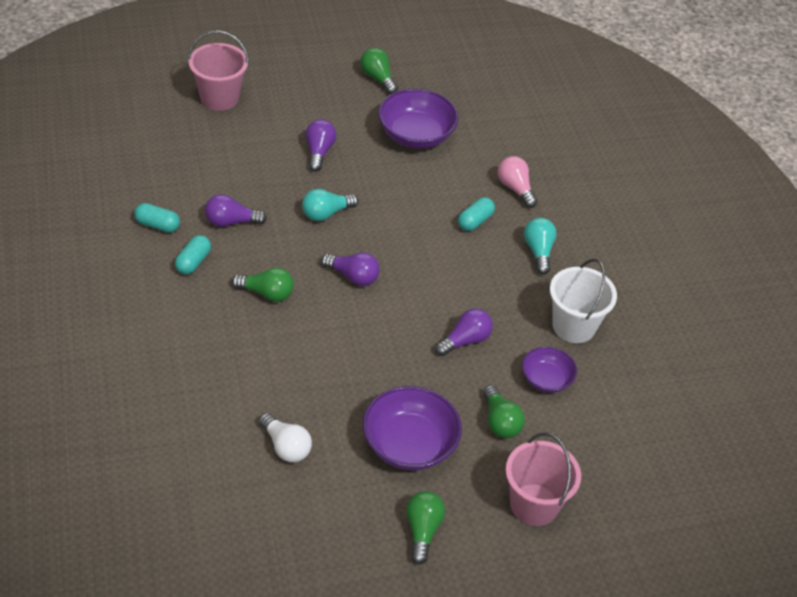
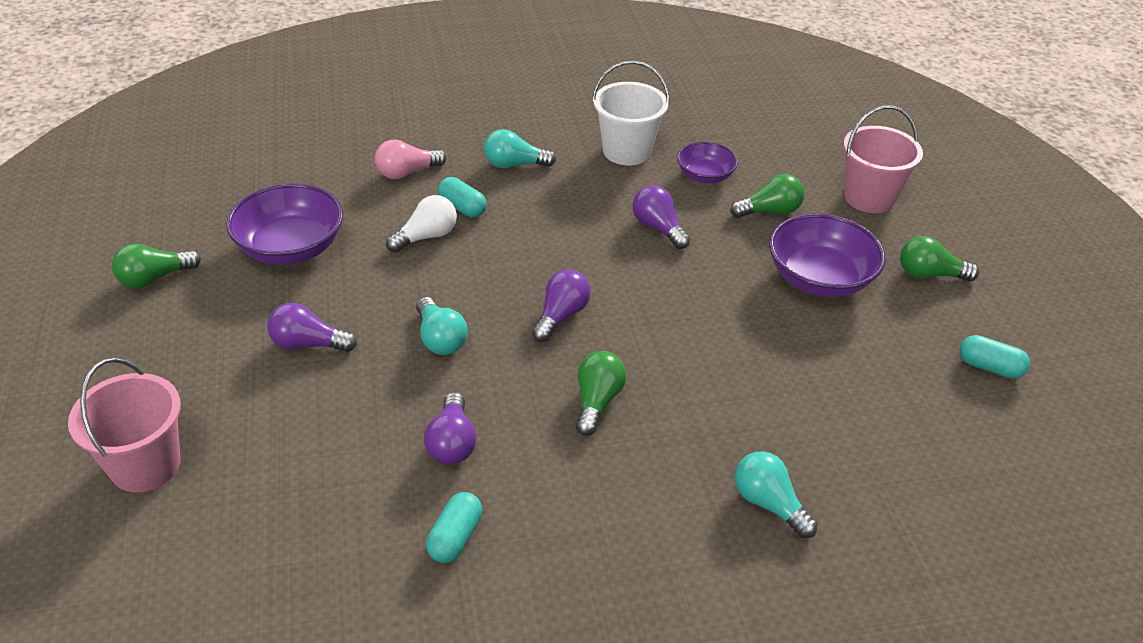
camera: 85 degrees left, 5 degrees down
turquoise capsule [175,235,211,274] -> turquoise capsule moved to [959,335,1030,379]
white light bulb [259,413,312,462] -> white light bulb moved to [386,195,457,252]
none -> turquoise light bulb [735,451,818,538]

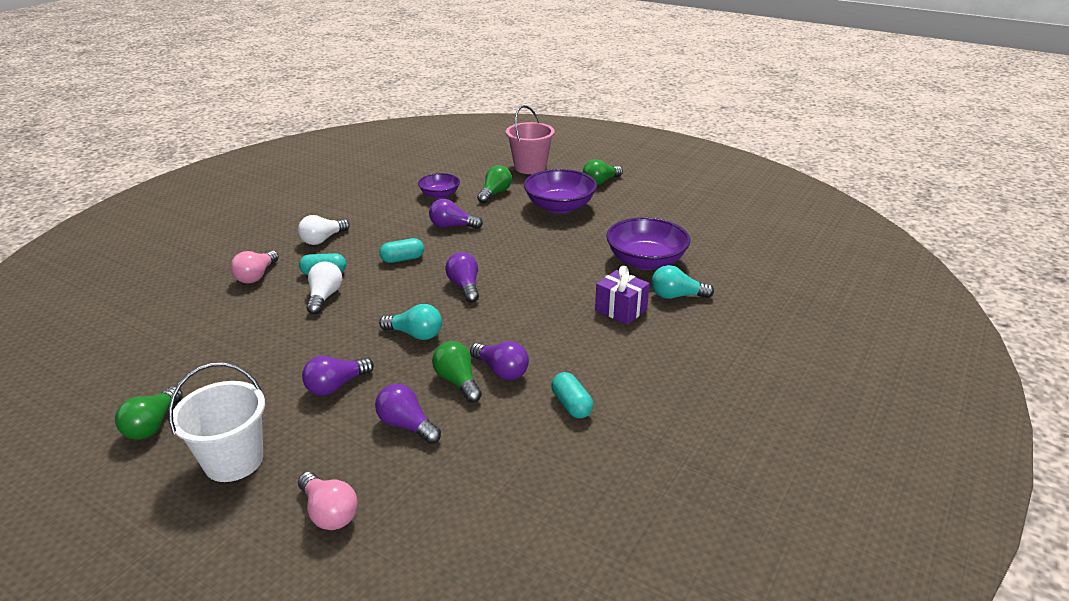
camera: 45 degrees left, 10 degrees down
pink bucket [68,358,181,492] -> pink light bulb [298,472,358,530]
purple bowl [226,183,343,265] -> purple bowl moved to [606,217,690,270]
turquoise light bulb [484,129,556,168] -> white light bulb [298,215,350,245]
green light bulb [576,351,627,436] -> green light bulb moved to [432,341,482,403]
white bucket [592,61,670,165] -> white bucket moved to [168,362,265,482]
turquoise capsule [959,335,1030,379] -> turquoise capsule moved to [379,238,424,263]
none -> purple light bulb [375,384,441,444]
none -> purple gift [595,266,650,325]

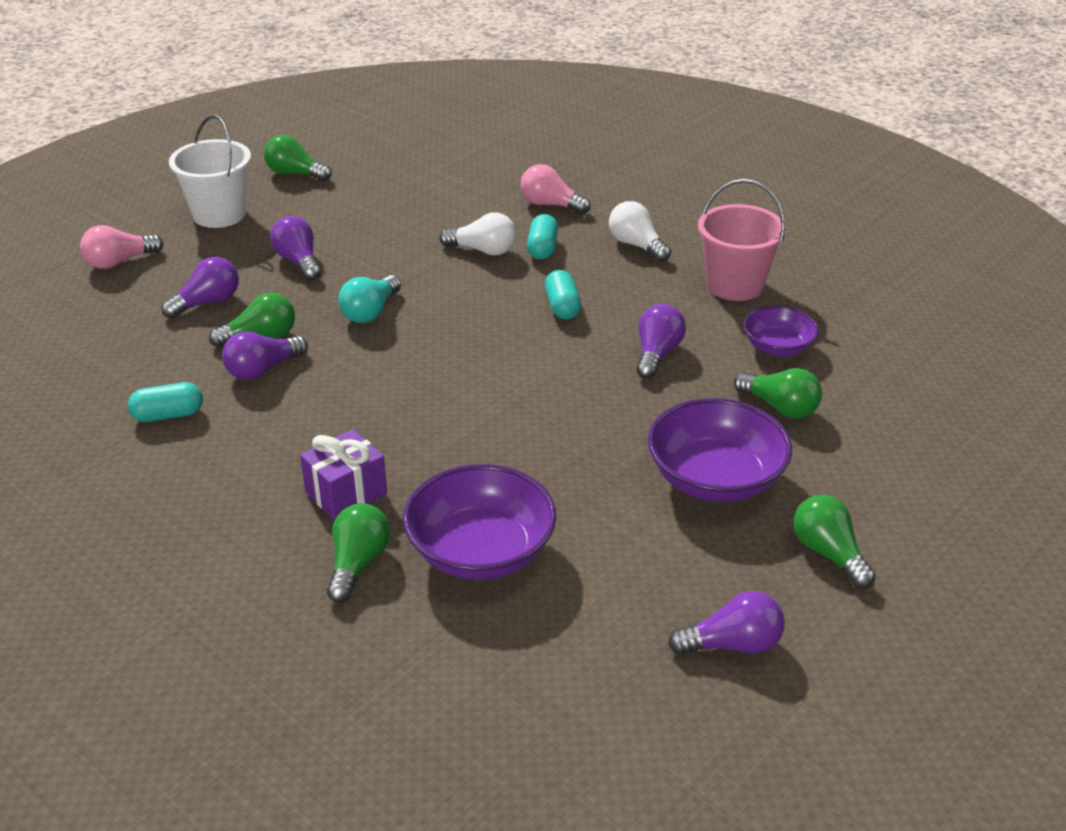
camera: 100 degrees right, 5 degrees up
purple light bulb [445,252,479,303] -> purple light bulb moved to [668,591,785,655]
pink bucket [506,105,555,174] -> pink bucket moved to [698,179,786,301]
turquoise light bulb [652,265,714,299] -> green light bulb [327,503,390,603]

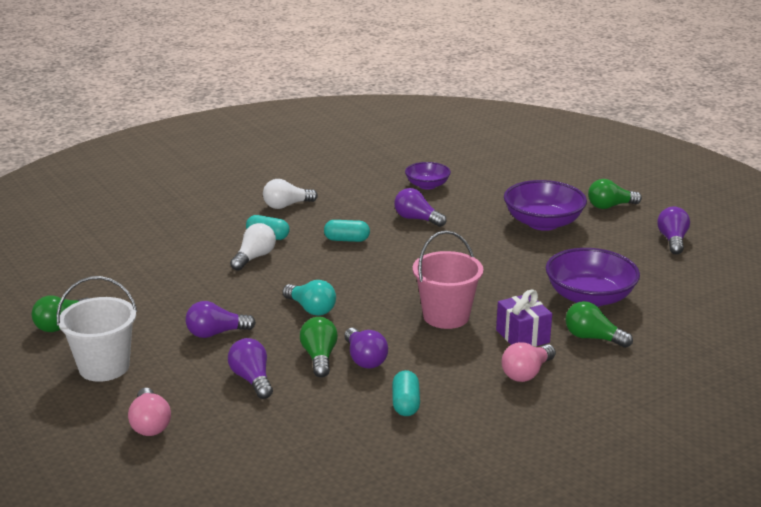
camera: 75 degrees left, 10 degrees down
pink light bulb [520,164,591,214] -> pink light bulb moved to [502,342,556,382]
pink bucket [698,179,786,301] -> pink bucket moved to [413,231,484,329]
green light bulb [734,368,822,419] -> none

